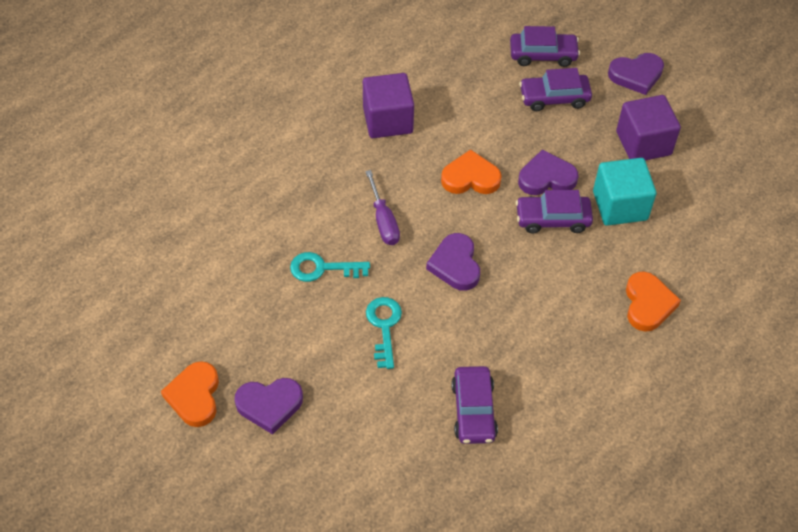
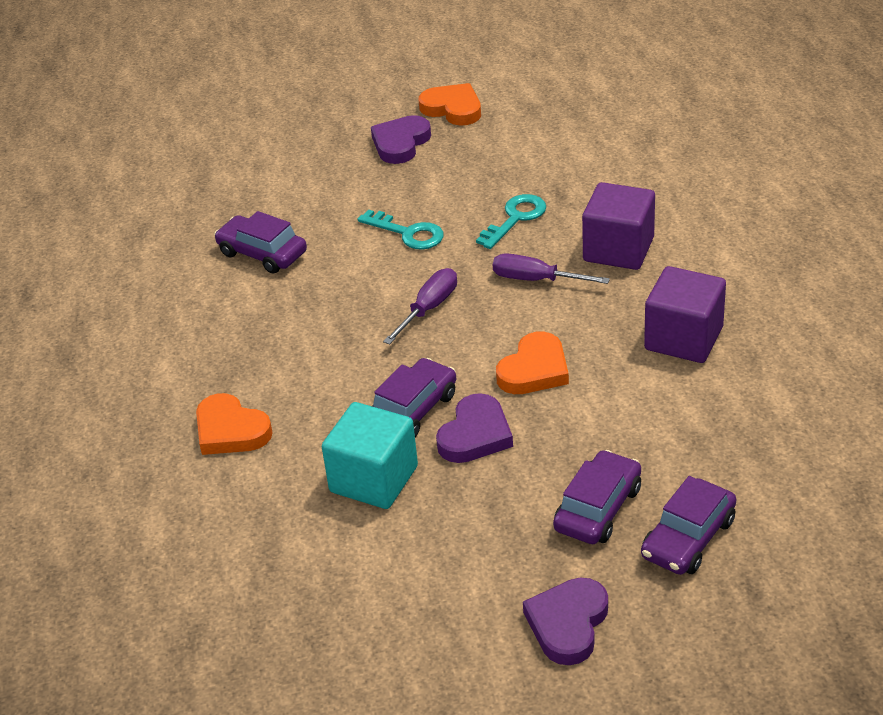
camera: 130 degrees right, 15 degrees down
purple heart [426,233,480,291] -> purple screwdriver [383,268,457,345]
purple cube [616,95,681,161] -> purple cube moved to [582,182,655,270]

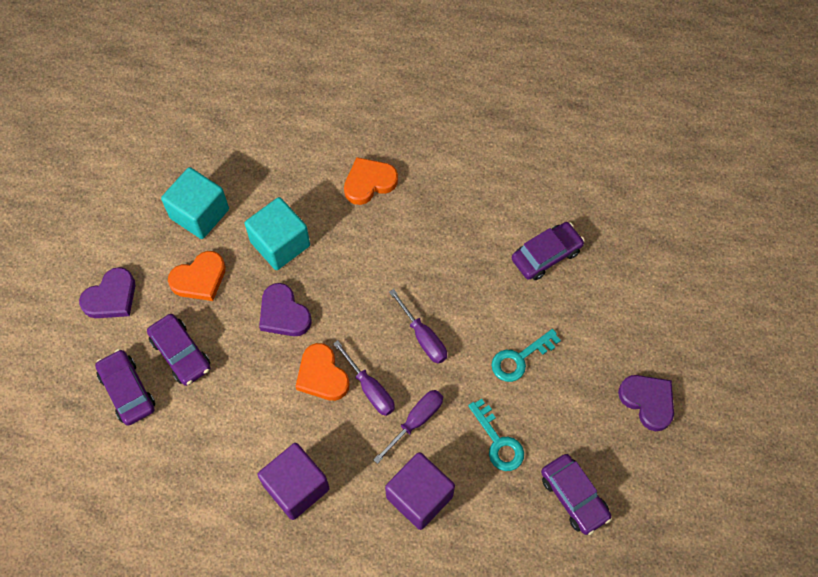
camera: 110 degrees right, 25 degrees up
purple car [372,358,456,437] -> purple car moved to [541,454,611,535]
orange heart [419,83,481,126] -> orange heart moved to [168,251,226,301]
purple heart [523,578,608,665] -> purple heart turned 90 degrees clockwise [79,267,135,318]
none -> turquoise cube [161,167,229,239]
none -> purple screwdriver [333,340,395,416]

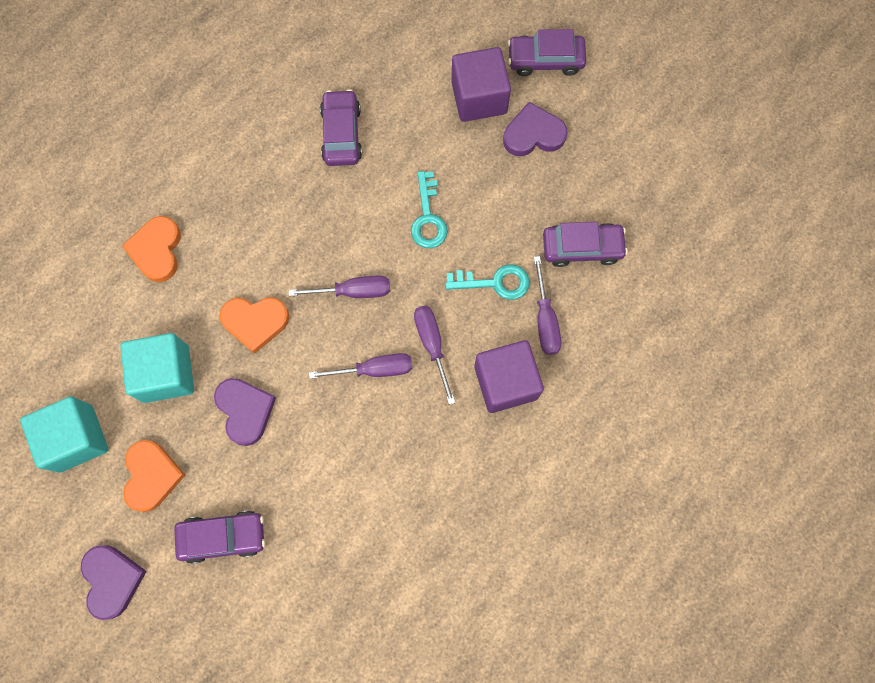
camera: 60 degrees left, 10 degrees up
purple car [95,349,155,426] -> purple car moved to [508,29,586,76]
purple cube [257,443,330,520] -> purple cube moved to [451,47,511,122]
purple heart [259,283,312,336] -> purple heart turned 105 degrees counterclockwise [214,378,276,446]
orange heart [295,343,350,401] -> orange heart moved to [219,297,289,354]
none -> purple screwdriver [534,256,561,355]

